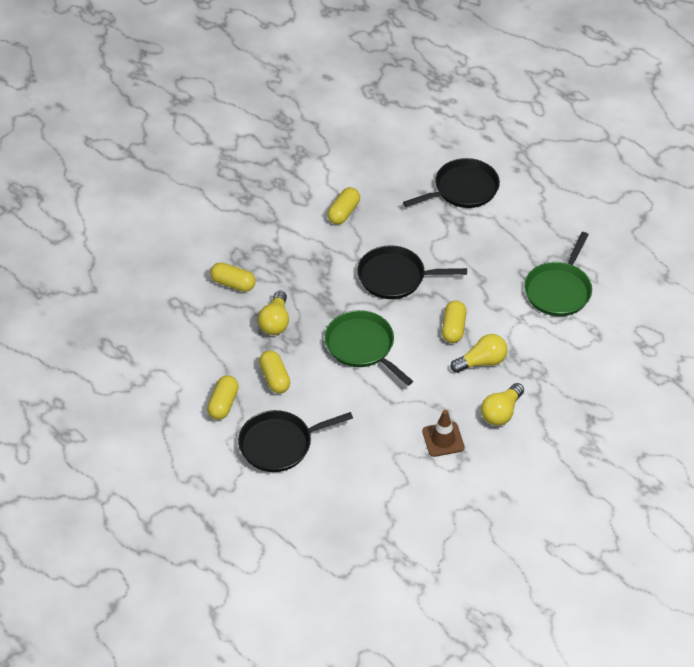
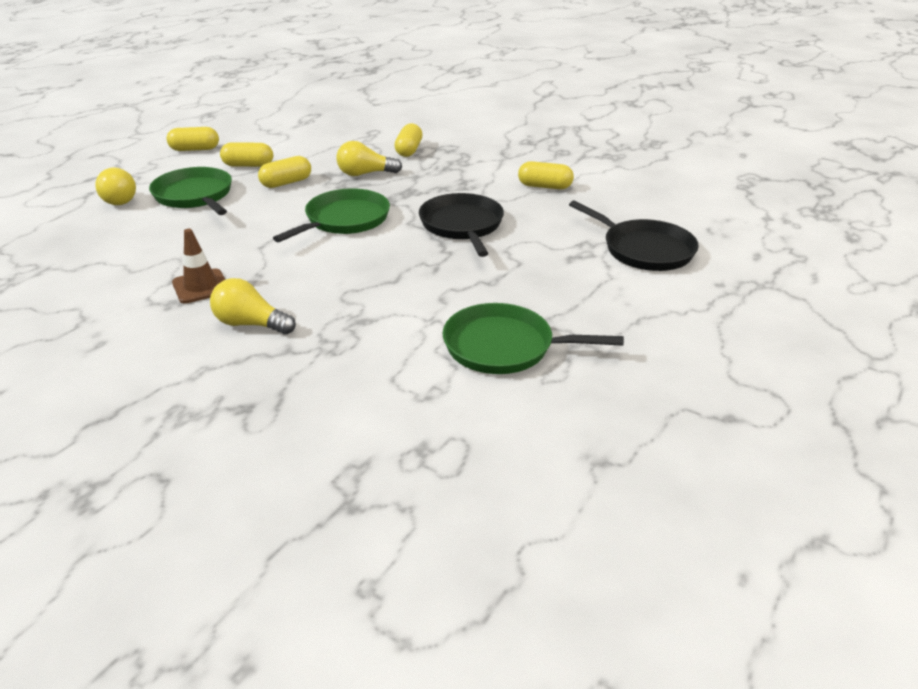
camera: 75 degrees right, 15 degrees down
black pan [238,410,353,472] -> green pan [149,167,232,215]
yellow capsule [442,301,467,343] -> yellow capsule moved to [167,127,219,151]
yellow light bulb [451,334,508,373] -> yellow light bulb moved to [95,167,136,205]

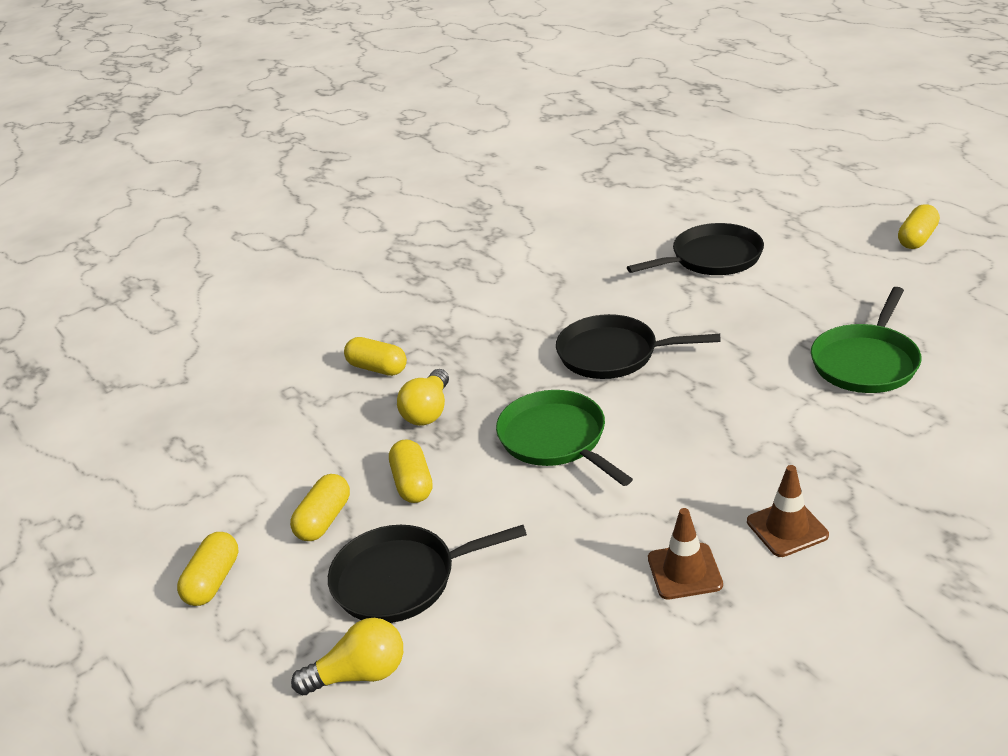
camera: 65 degrees left, 0 degrees up
green pan [149,167,232,215] -> black pan [328,525,527,623]
yellow light bulb [210,278,296,335] -> brown traffic cone [747,465,829,557]
yellow capsule [518,161,574,189] -> yellow capsule moved to [898,204,940,249]

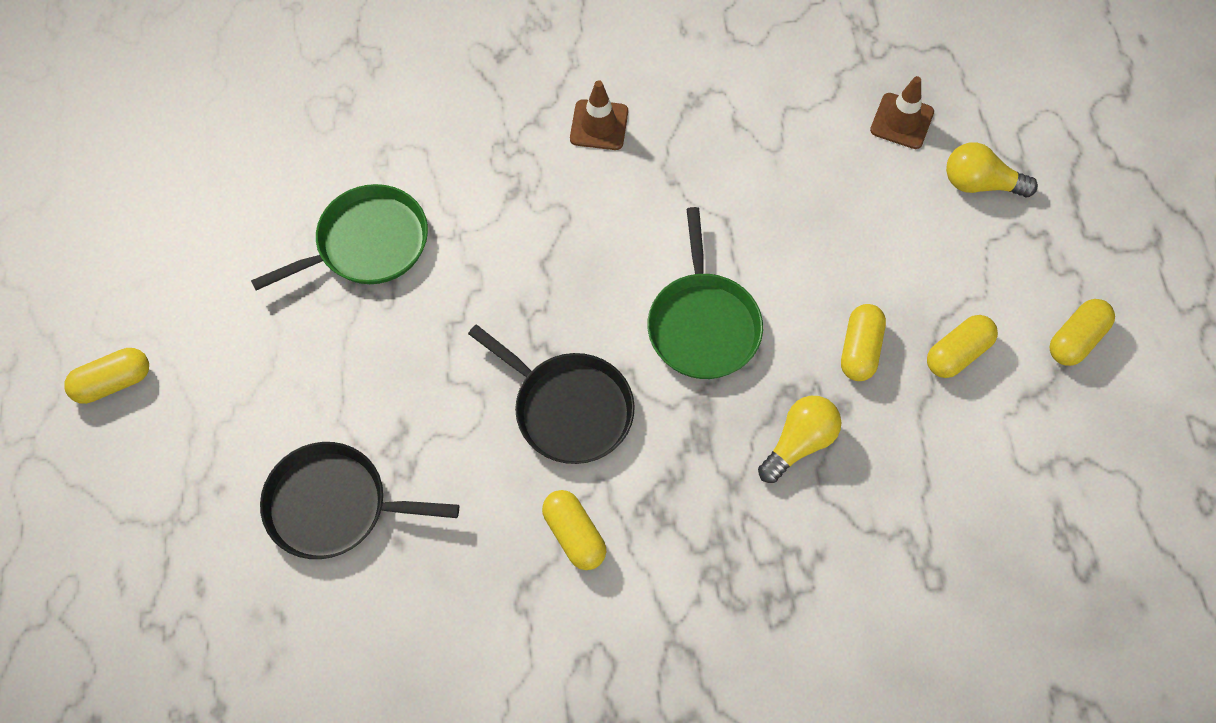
camera: 155 degrees left, 30 degrees up
black pan [328,525,527,623] -> none
yellow capsule [344,337,407,376] -> yellow capsule moved to [542,490,606,570]
brown traffic cone [648,508,723,599] -> brown traffic cone moved to [870,76,934,149]

